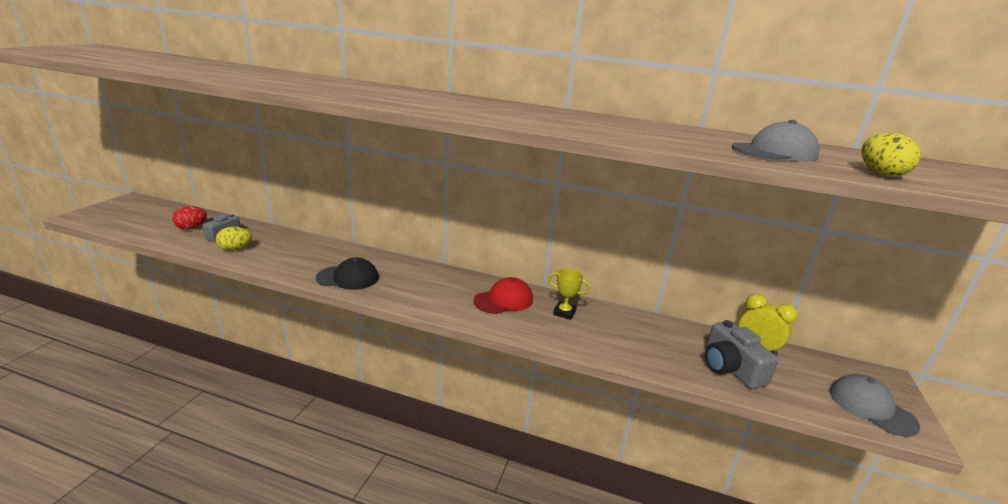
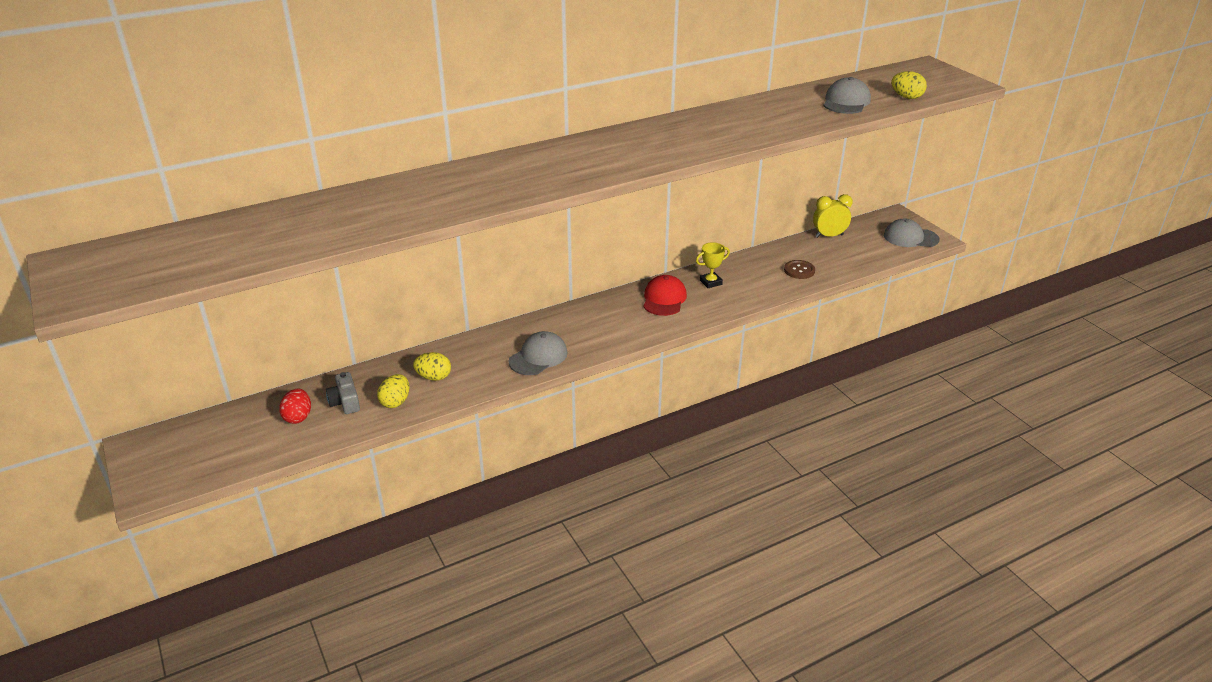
camera: 45 degrees left, 10 degrees up
black cap [316,257,379,290] -> grey cap [509,331,568,375]
grey camera [705,320,778,389] -> none
none -> yellow egg [413,352,451,381]
none -> brown button [784,260,815,279]

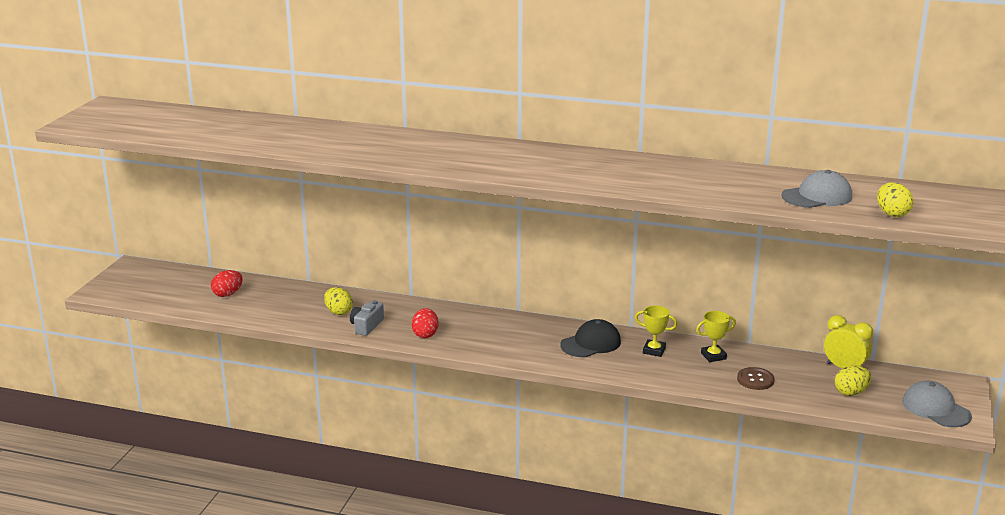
camera: 45 degrees right, 10 degrees down
grey camera [326,372,360,414] -> grey camera moved to [350,300,384,336]
yellow egg [377,374,409,408] -> yellow egg moved to [835,365,871,396]
grey cap [509,331,568,375] -> red egg [412,308,439,338]
red cap [643,275,687,316] -> black cap [560,319,621,357]
none -> yellow trophy [696,311,736,362]

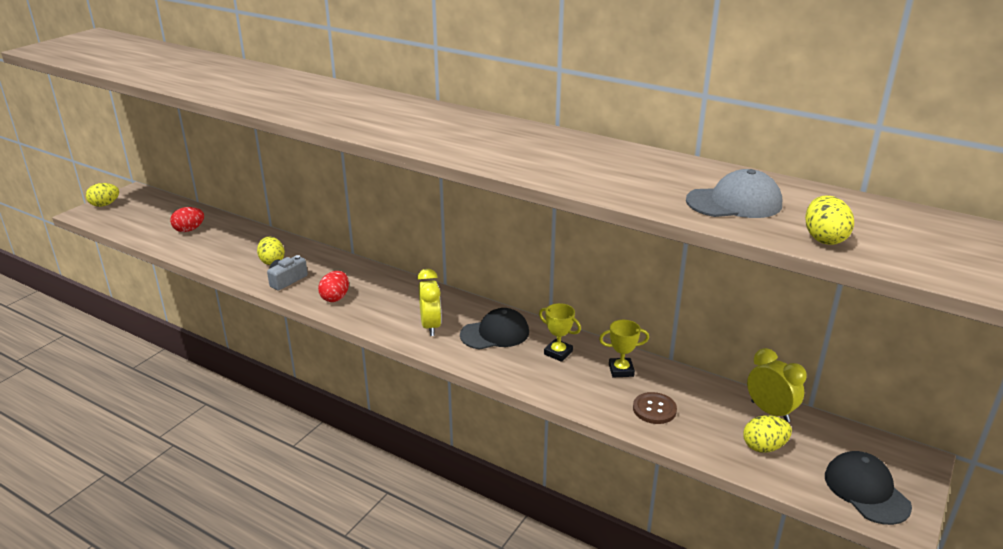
camera: 15 degrees right, 5 degrees up
grey cap [902,381,972,427] -> black cap [825,451,912,525]
none -> yellow egg [86,183,119,207]
none -> yellow clock [417,268,442,336]

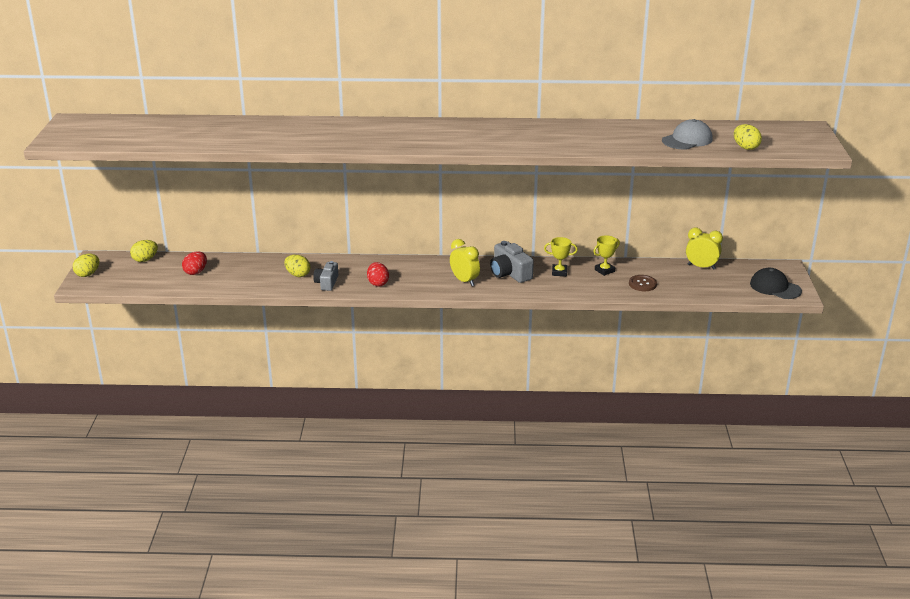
camera: 30 degrees left, 0 degrees up
black cap [460,308,529,350] -> grey camera [490,241,534,283]
yellow egg [743,415,792,453] -> yellow egg moved to [130,240,158,262]

